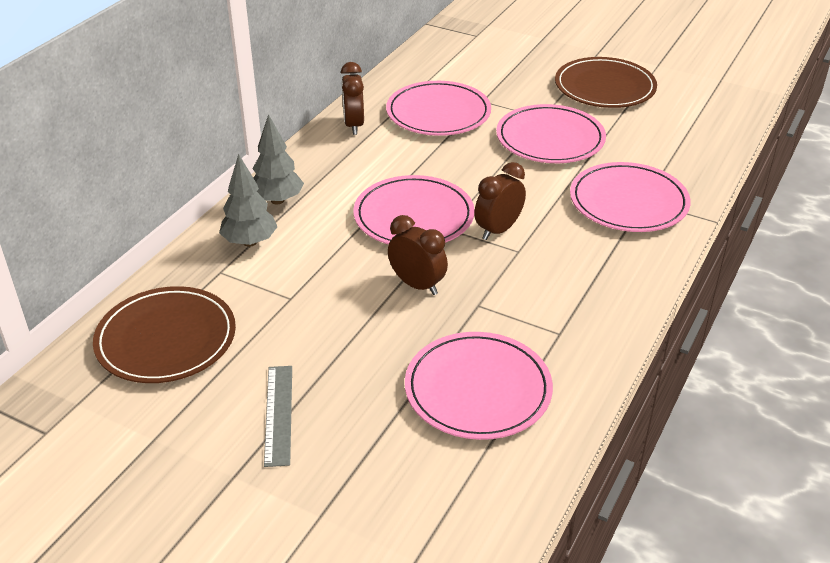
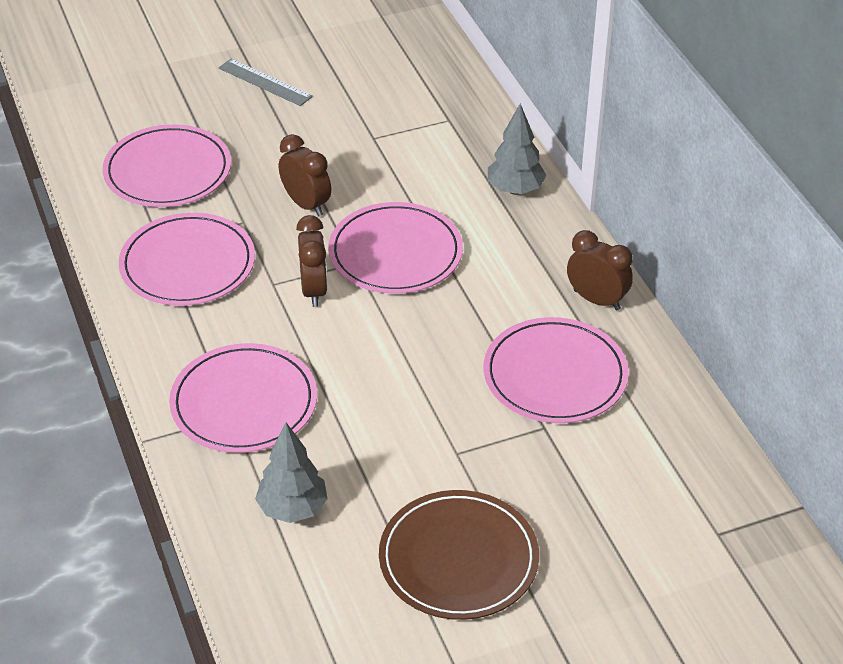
camera: 130 degrees right, 5 degrees up
brown plate [93,286,236,383] -> none
grey tree [219,154,277,247] -> grey tree moved to [255,422,328,523]
brown clock [388,215,448,295] -> brown clock turned 120 degrees counterclockwise [279,134,331,217]
pink plate [496,104,606,163] -> pink plate moved to [119,213,255,306]

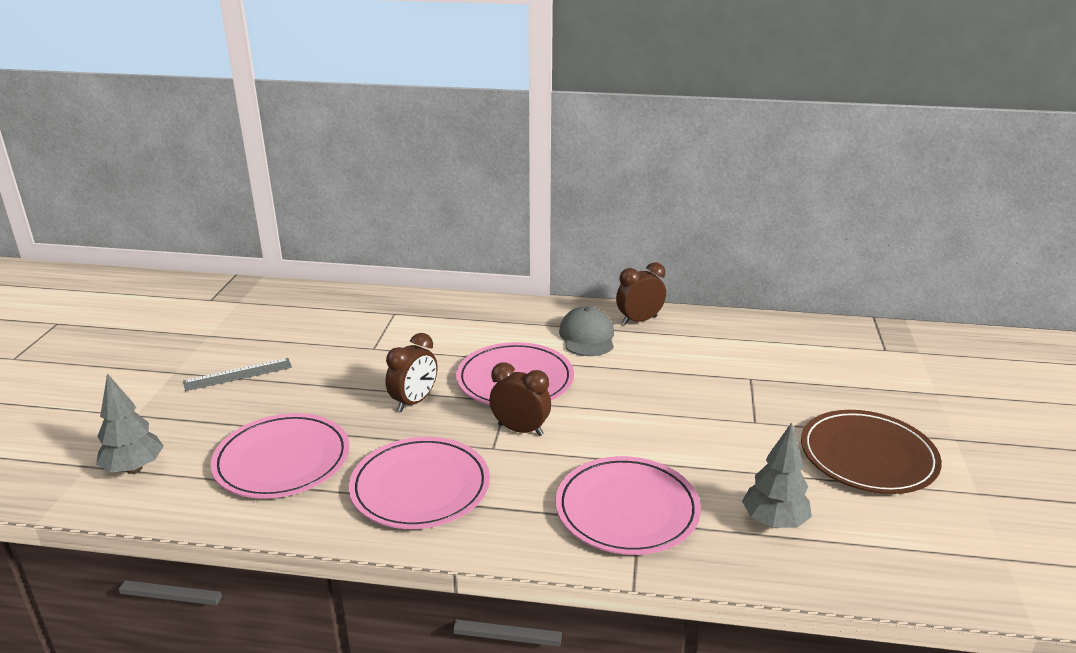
camera: 60 degrees left, 15 degrees down
brown clock [279,134,331,217] -> brown clock turned 135 degrees clockwise [386,333,437,412]
pink plate [484,317,629,423] -> none
grey tree [488,103,547,195] -> grey tree moved to [96,373,164,474]
none -> grey cap [559,306,614,356]

